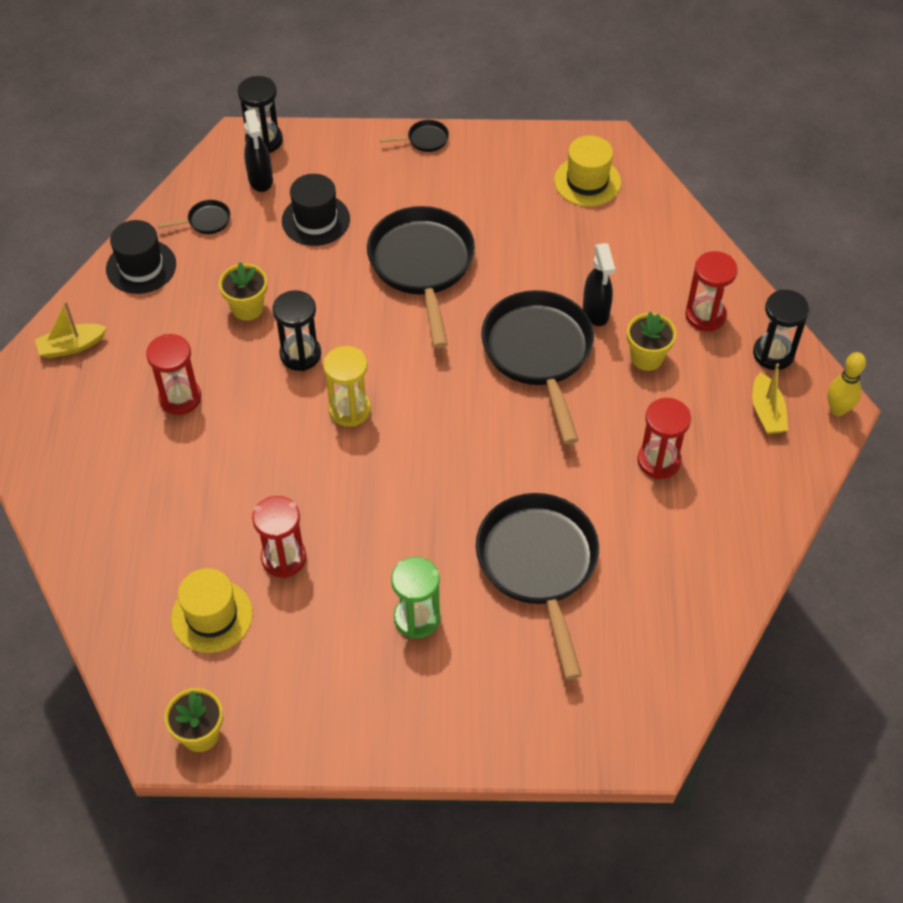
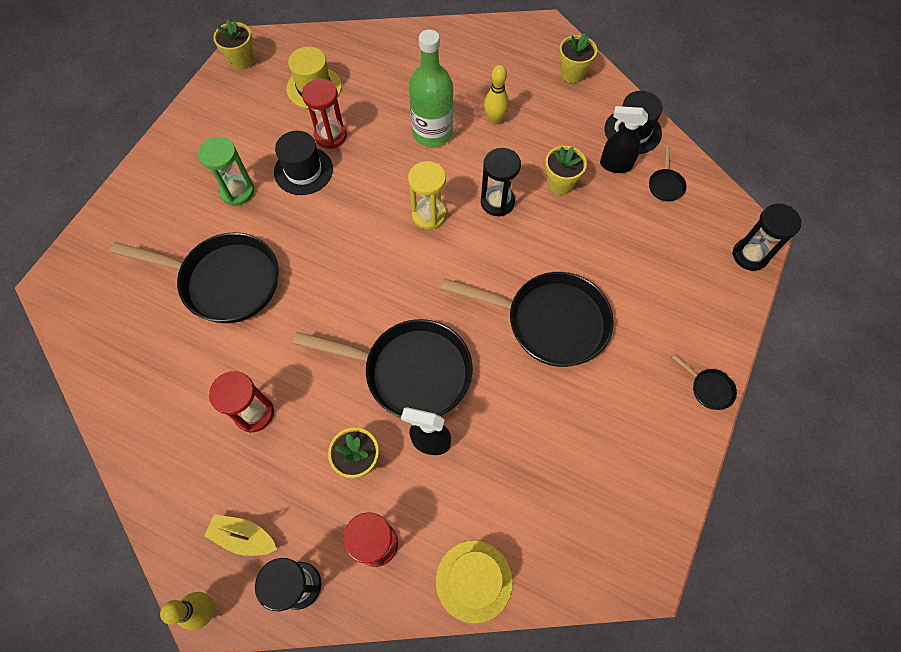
camera: 115 degrees right, 10 degrees up
yellow boat [35,301,107,358] -> yellow flower pot [559,33,597,83]
red hourglass [146,334,201,415] -> yellow bowling pin [484,65,509,125]
black spray bottle [244,109,273,192] -> black spray bottle moved to [600,106,648,173]
black hat [282,174,350,246] -> black hat moved to [274,131,333,195]
black pan [380,120,449,152] -> black pan turned 60 degrees counterclockwise [671,354,737,410]
yellow hat [554,135,621,206] -> yellow hat moved to [436,540,513,624]
none -> green bottle [409,30,454,147]

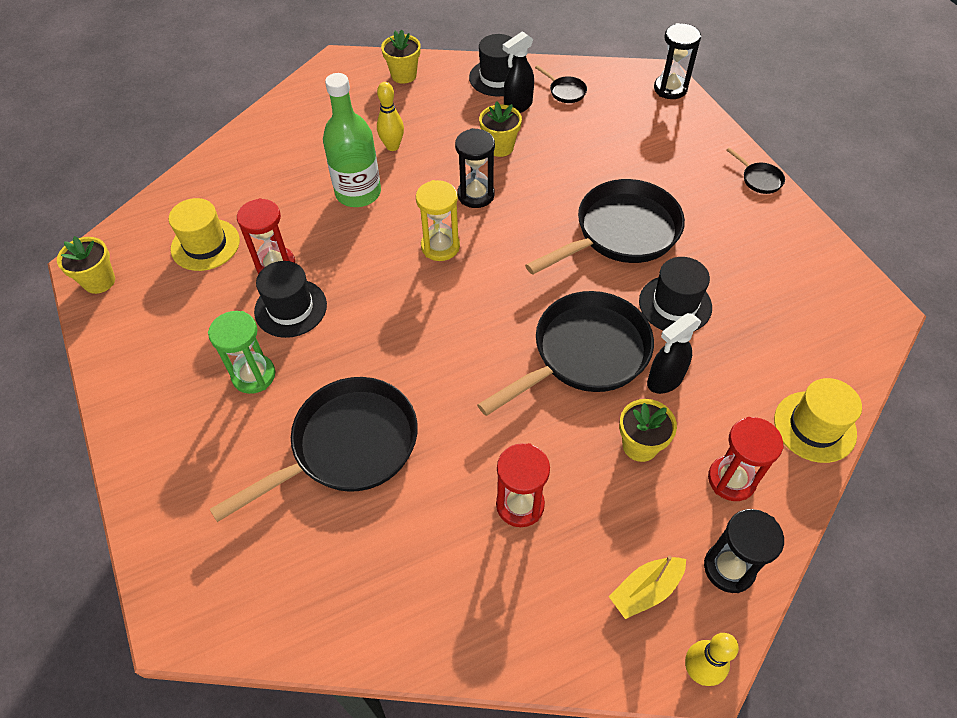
camera: 50 degrees left, 10 degrees down
black pan [671,354,737,410] -> black pan turned 60 degrees clockwise [726,147,785,194]
none -> black hat [639,257,712,332]

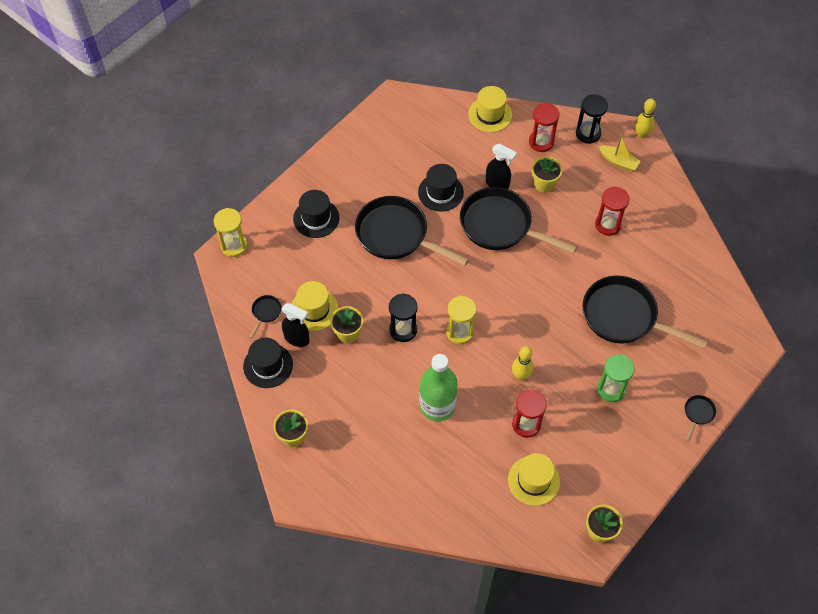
camera: 115 degrees left, 5 degrees up
black hat [254,261,327,338] -> black hat moved to [293,190,339,238]
yellow bowling pin [377,82,404,151] -> yellow bowling pin moved to [512,346,534,381]
black hourglass [654,23,701,99] -> yellow hourglass [214,208,247,257]
black pan [726,147,785,194] -> black pan moved to [685,395,716,441]
none -> yellow hat [292,281,339,331]

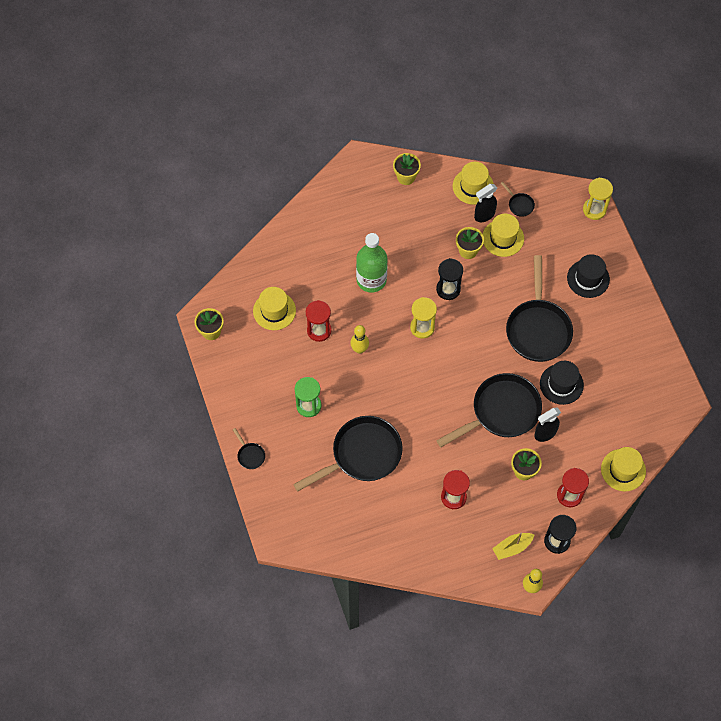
camera: 120 degrees right, 5 degrees up
black hat [243,337,293,388] -> yellow hat [453,162,494,205]
black pan [355,196,469,266] -> black pan turned 120 degrees clockwise [506,255,573,362]

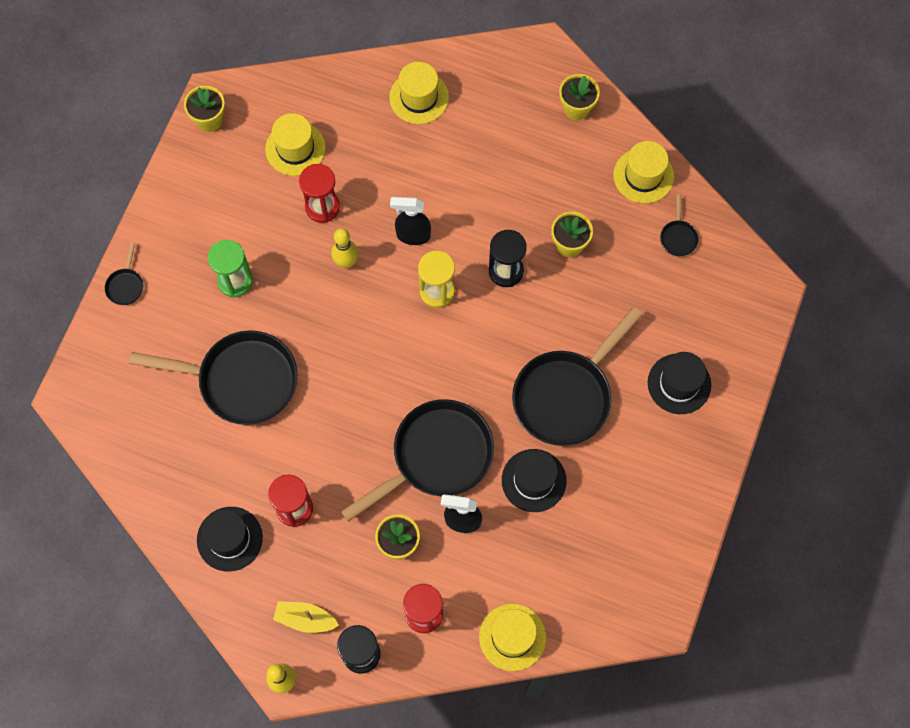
camera: 40 degrees right, 5 degrees up
green bottle [356,233,387,293] -> none
black pan [436,373,542,447] -> black pan turned 45 degrees counterclockwise [341,399,494,522]
black spray bottle [474,184,497,222] -> black spray bottle moved to [390,197,431,245]
yellow hat [483,214,524,257] -> yellow hat moved to [389,62,449,124]
yellow hourglass [583,178,613,220] -> none
none -> black hat [197,507,263,572]

